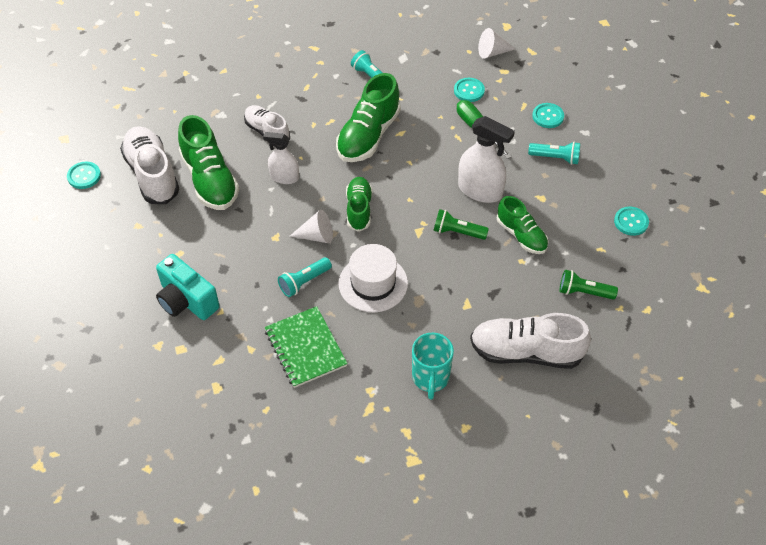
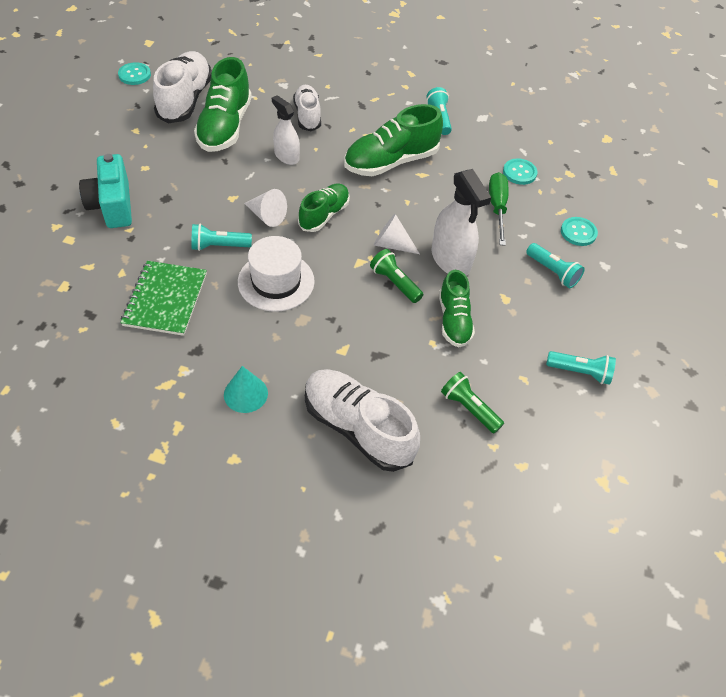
camera: 30 degrees right, 0 degrees up
turquoise mug [412,333,454,399] -> turquoise cone [224,366,268,413]
white cone [478,28,515,59] -> white cone moved to [374,214,420,254]
turquoise button [614,207,649,236] -> turquoise flashlight [546,351,616,385]

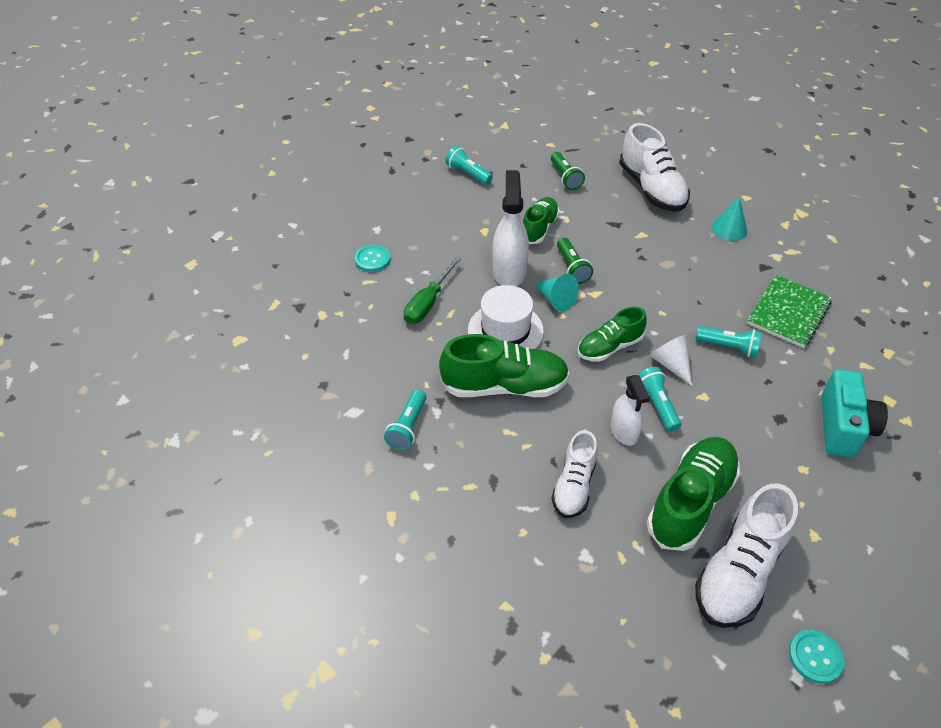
camera: 150 degrees left, 5 degrees down
white hat [238,236,315,312] -> white hat moved to [468,285,544,349]
white cone [374,214,420,254] -> turquoise cone [535,274,579,312]
turquoise button [503,158,537,185] -> none
turquoise flashlight [526,243,585,288] -> turquoise flashlight moved to [638,367,682,432]

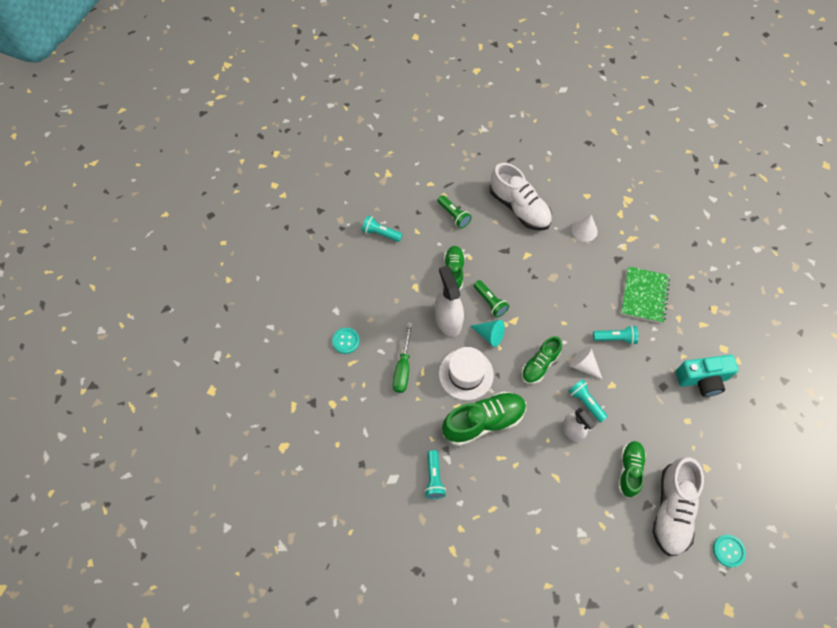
camera: 20 degrees left, 15 degrees up
white shoe [551,430,598,518] -> none
green shoe [647,437,740,551] -> green shoe [618,441,646,498], size x0.63
turquoise cone [712,197,747,241] -> white cone [572,215,598,242]
turquoise camera [821,369,888,458] -> turquoise camera turned 90 degrees clockwise [676,355,738,397]

